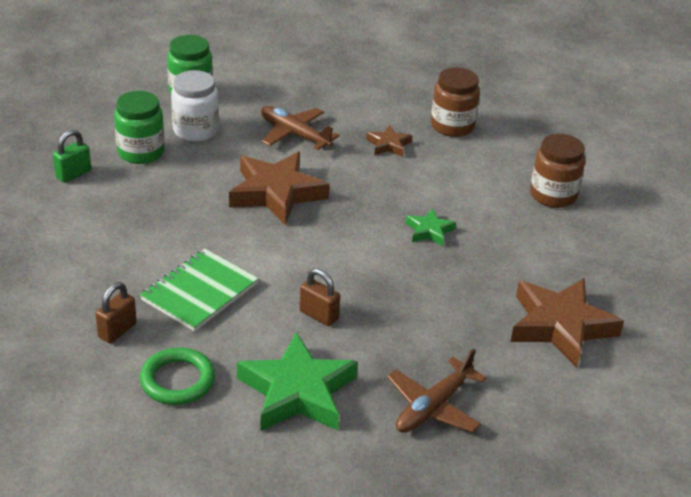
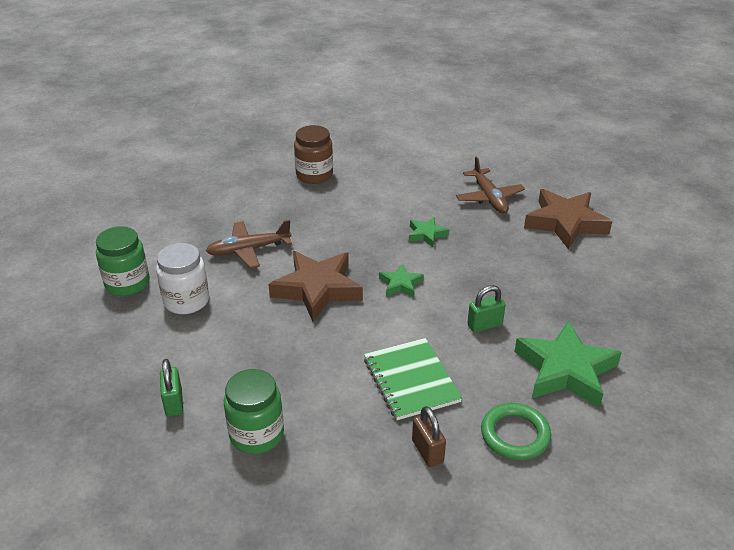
camera: 55 degrees left, 0 degrees up
green jar [114,91,165,164] -> green jar moved to [224,369,284,454]
brown padlock [299,268,340,326] -> green padlock [467,285,506,333]
brown star [366,125,412,157] -> none
brown plane [387,348,487,433] -> brown plane moved to [456,156,525,213]
brown jar [530,134,585,208] -> none
none -> green star [379,264,424,297]

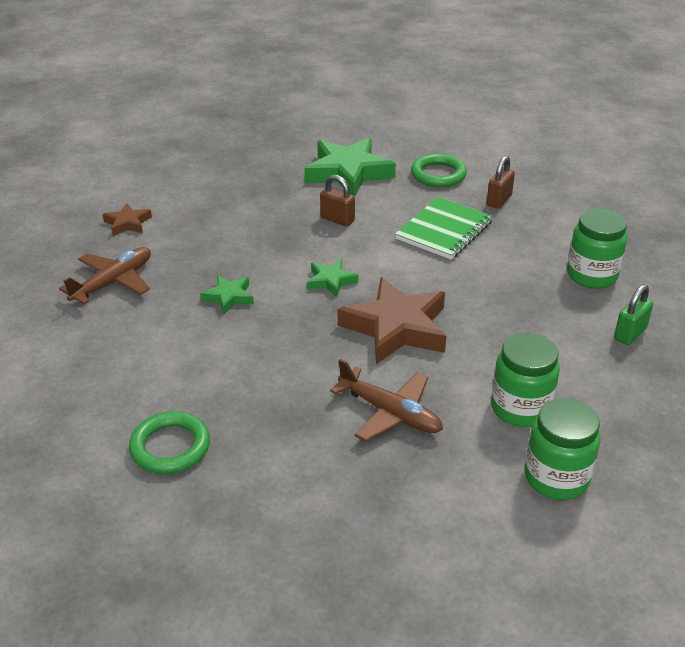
camera: 125 degrees left, 0 degrees up
white jar [156,243,209,314] -> green jar [491,333,560,427]
brown jar [294,125,333,184] -> green ring [129,411,210,474]
green padlock [467,285,506,333] -> brown padlock [320,174,355,227]
brown star [524,189,612,249] -> brown star [103,203,152,236], size x0.49

